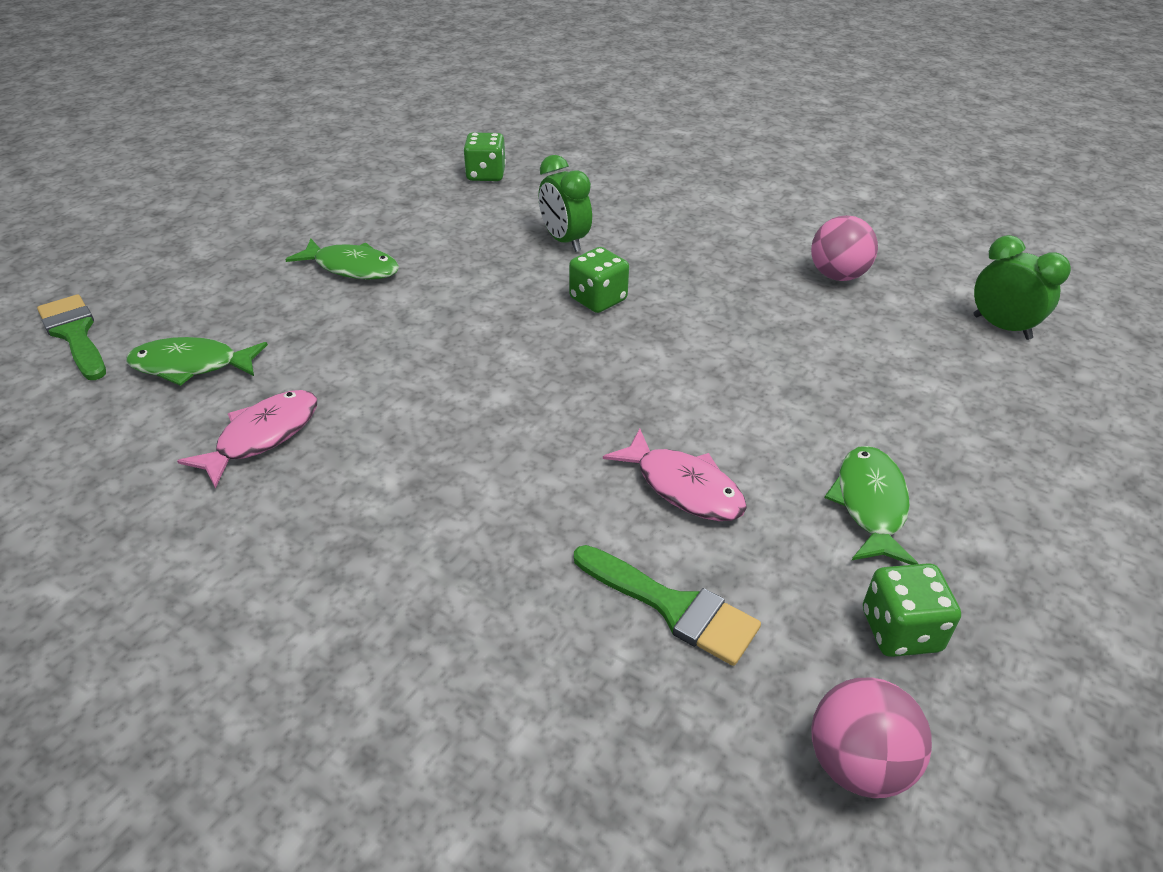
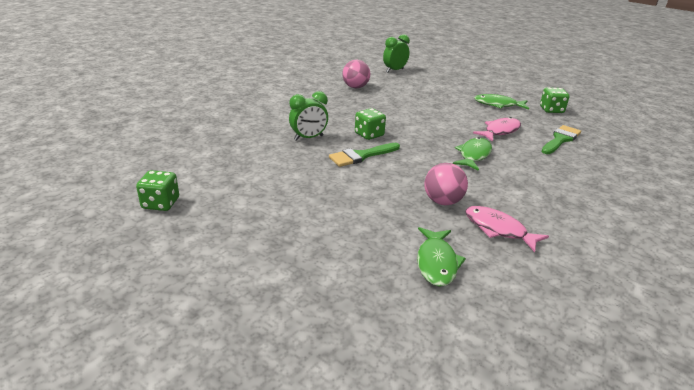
camera: 85 degrees left, 10 degrees down
green brush [37,294,106,380] -> green brush moved to [329,143,400,167]
green fish [285,239,399,280] -> green fish moved to [453,137,492,171]
green dice [463,132,506,181] -> green dice moved to [136,170,179,211]
pink ball [811,677,932,798] -> pink ball moved to [425,163,468,205]

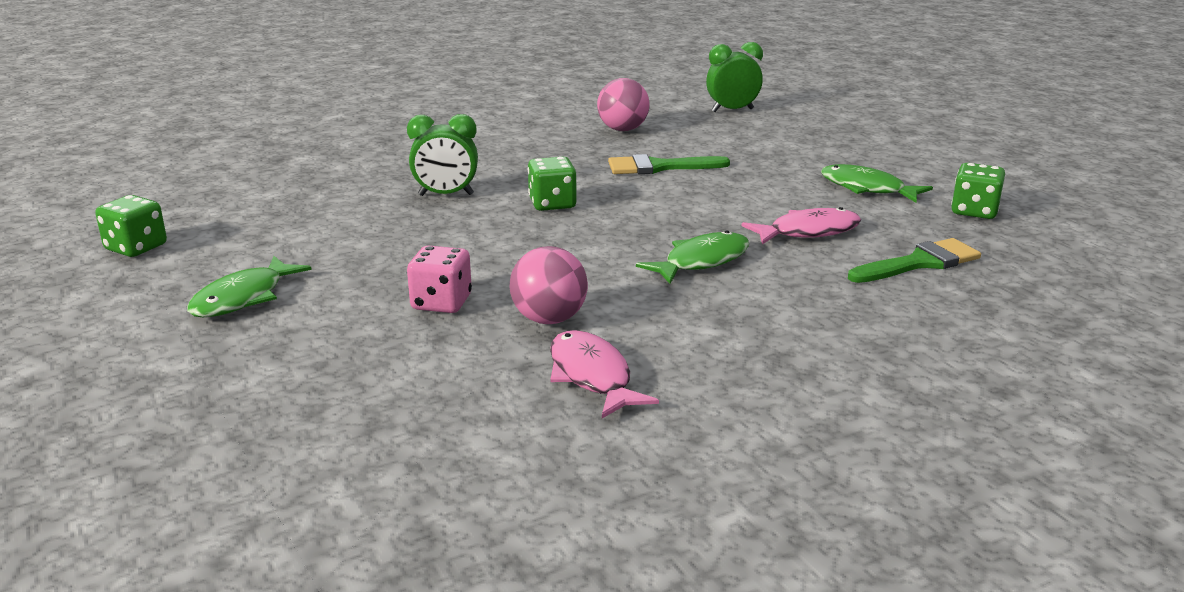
camera: 25 degrees right, 5 degrees down
green brush [329,143,400,167] -> green brush moved to [608,154,730,174]
green fish [417,227,466,287] -> green fish moved to [187,256,312,318]
none -> pink dice [407,245,472,313]

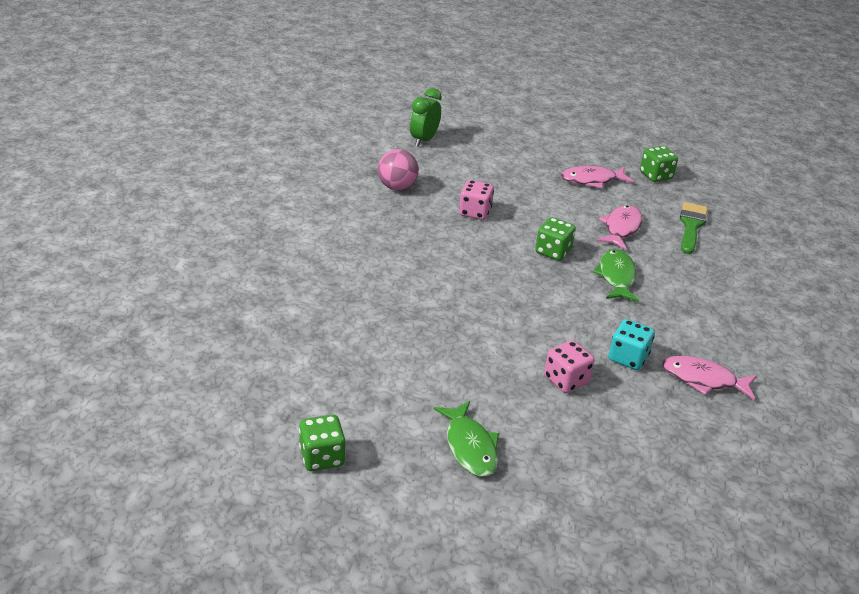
camera: 50 degrees left, 10 degrees up
green clock [407,114,478,196] -> none
pink ball [509,246,588,324] -> turquoise dice [609,319,655,370]
green dice [528,157,577,211] -> green dice moved to [535,217,576,261]
green brush [608,154,730,174] -> pink dice [459,180,494,220]
green fish [821,164,933,203] -> pink fish [561,166,634,188]

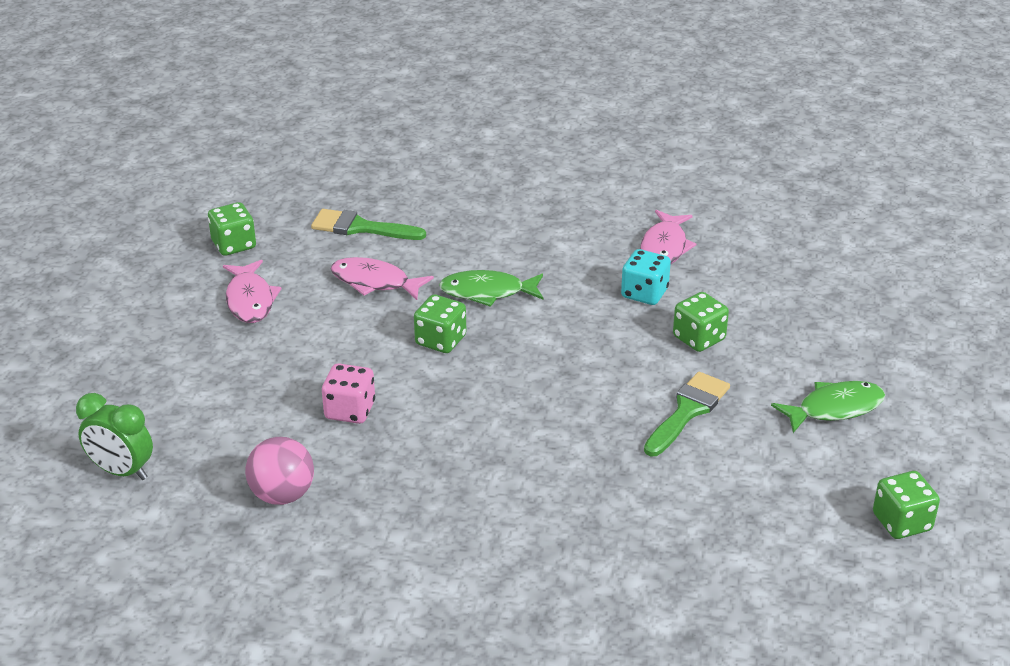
camera: 90 degrees left, 0 degrees up
pink dice [544,340,595,393] -> green dice [673,292,729,352]
none -> green brush [644,372,730,456]

